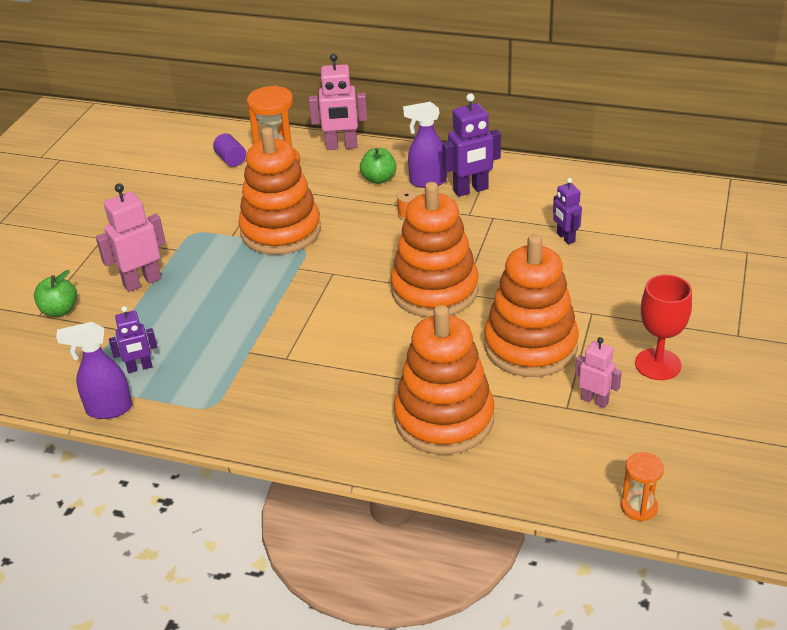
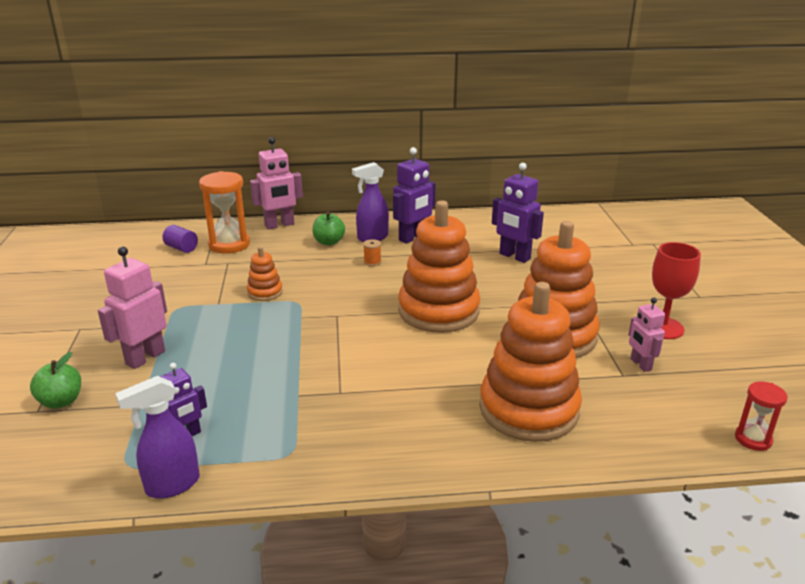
camera: 25 degrees left, 10 degrees down
orange stacking toy [238,127,321,255] -> orange stacking toy [247,246,283,301], size x0.45
purple robot [553,178,582,244] -> purple robot [492,163,544,263], size x1.62
pink robot [575,337,622,408] -> pink robot turned 120 degrees counterclockwise [629,298,665,372]
orange hourglass [621,452,664,522] -> red hourglass [735,382,788,451]

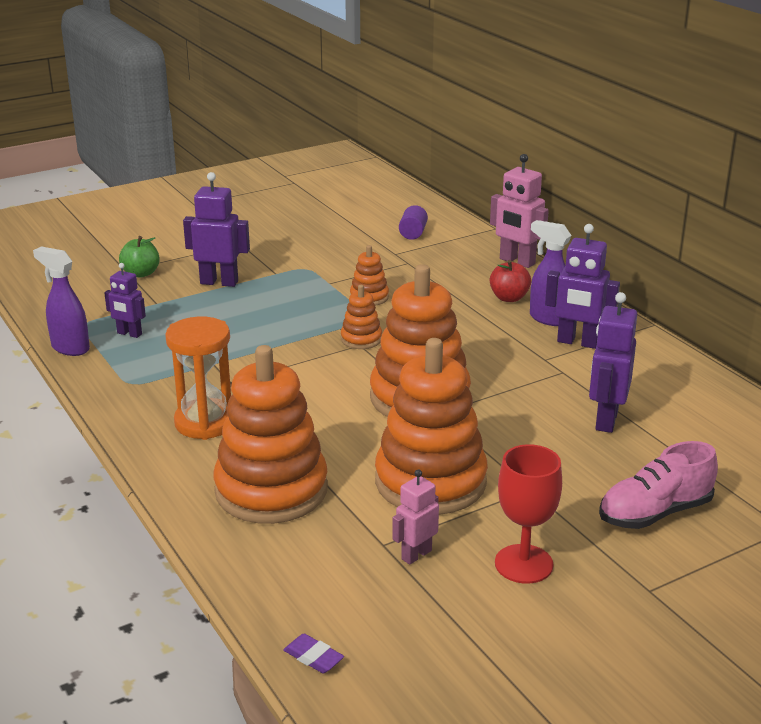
camera: 65 degrees right, 0 degrees up
pink robot [98,247,167,369] -> purple robot [183,172,250,287]
orange hourglass [199,171,250,254] -> orange hourglass moved to [165,317,231,440]
green apple [312,212,345,245] -> red apple [490,260,531,302]
orange spool [363,239,381,266] -> none
red hourglass [735,382,788,451] -> purple eraser [283,634,344,673]
none -> orange stacking toy [341,285,382,349]
none -> pink shoe [599,441,718,529]

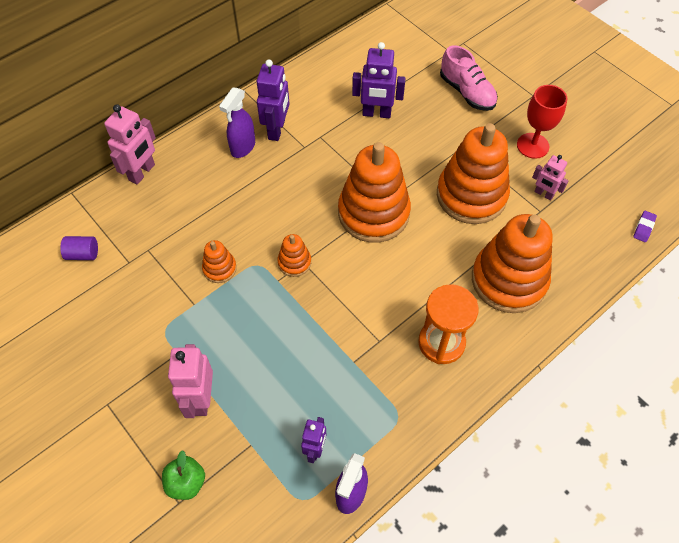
camera: 100 degrees left, 30 degrees up
purple robot [183,172,250,287] -> pink robot [168,344,213,418]
red apple [490,260,531,302] -> none

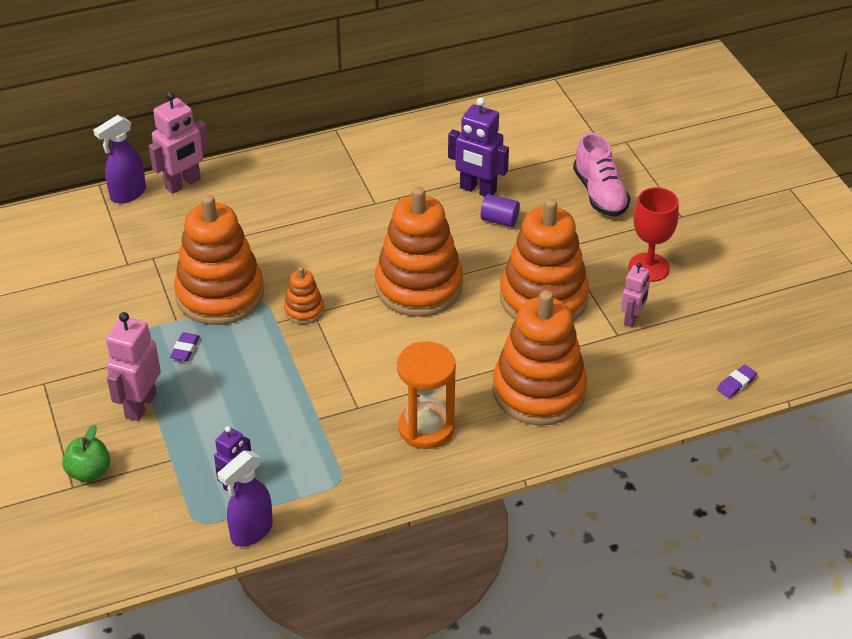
camera: 20 degrees right, 15 degrees down
purple cylinder [60,236,98,260] -> purple cylinder moved to [481,194,520,227]
orange stacking toy [202,240,237,283] -> orange stacking toy [174,194,264,325], size x2.22
purple spray bottle [219,87,255,158] -> purple spray bottle moved to [93,115,146,203]
purple robot [257,59,290,141] -> none
pink robot [532,155,569,201] -> pink robot turned 120 degrees counterclockwise [621,263,650,328]
none -> purple eraser [170,332,200,361]

